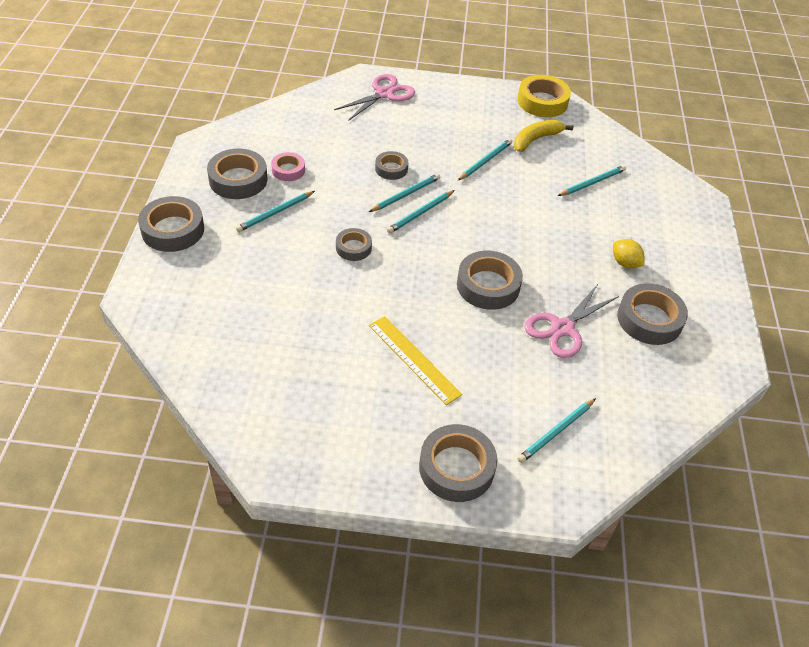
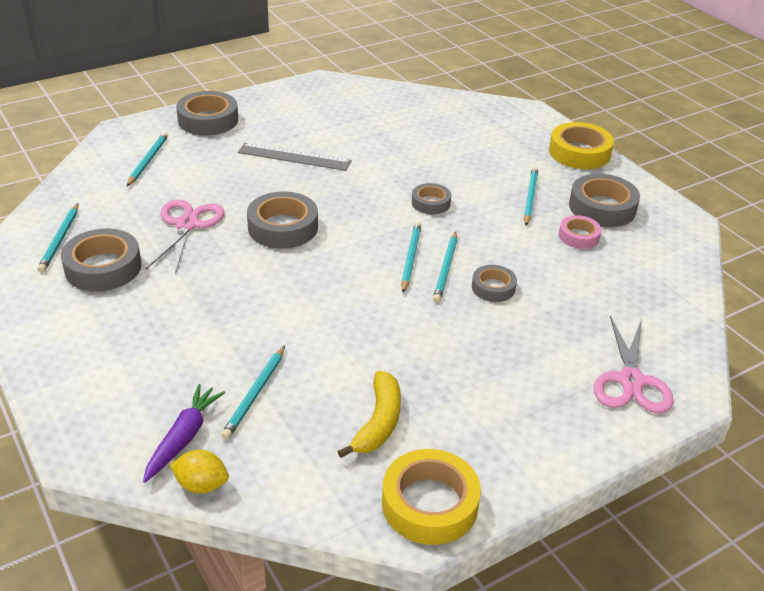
camera: 145 degrees right, 10 degrees down
grey tape [138,196,204,252] -> yellow tape [549,122,614,169]
yellow ruler [369,316,462,405] -> grey ruler [238,143,352,171]
turquoise pencil [458,138,512,180] -> turquoise pencil moved to [37,203,78,273]
yellow lemon [613,239,645,268] -> yellow lemon moved to [170,450,229,494]
none -> purple carrot [143,384,225,483]

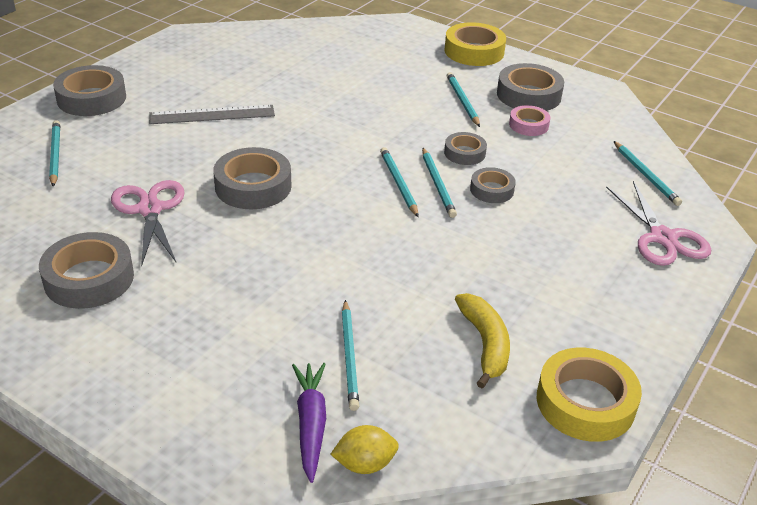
camera: 25 degrees left, 0 degrees up
turquoise pencil [37,203,78,273] -> turquoise pencil moved to [614,141,682,206]
grey tape [412,183,451,214] -> grey tape moved to [444,132,487,165]

